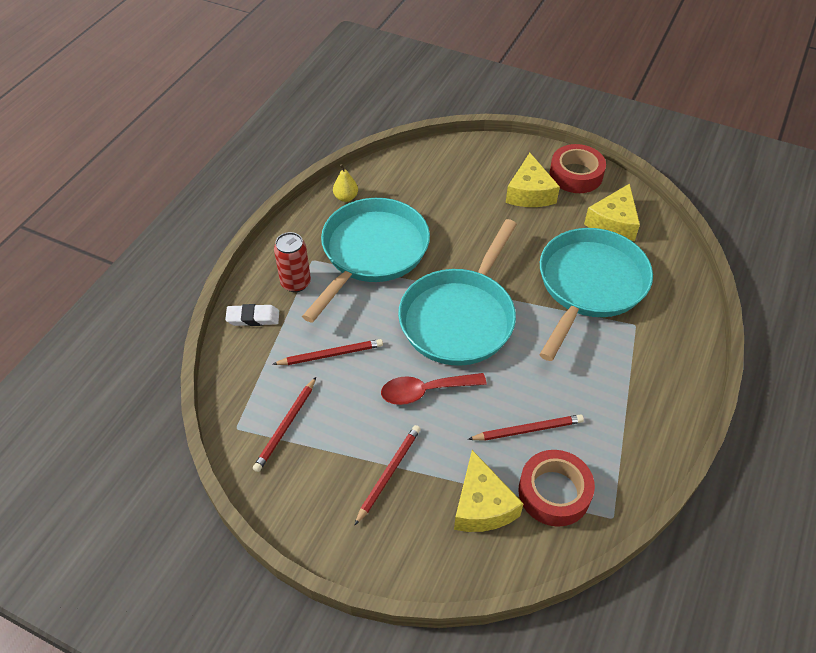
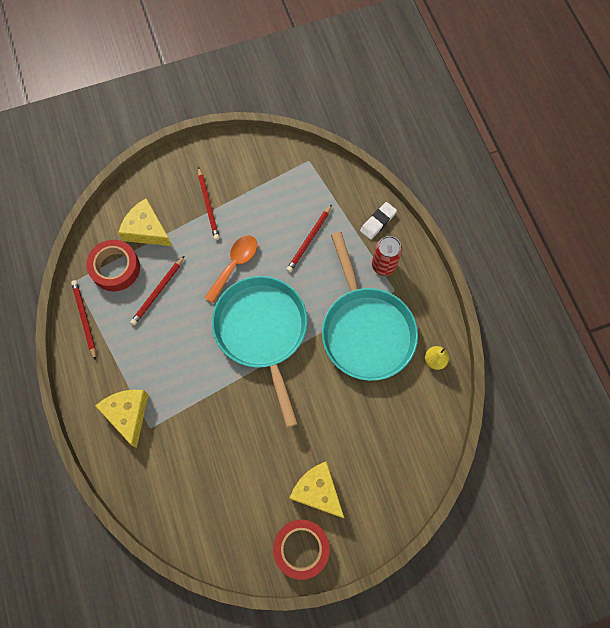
camera: 135 degrees right, 20 degrees up
red pencil [253,377,316,472] -> red pencil moved to [71,280,96,361]
red spoon [381,373,487,405] -> orange spoon [204,236,257,303]
turquoise pan [539,228,653,361] -> none
yellow cheese [584,184,640,241] -> yellow cheese moved to [95,390,149,448]

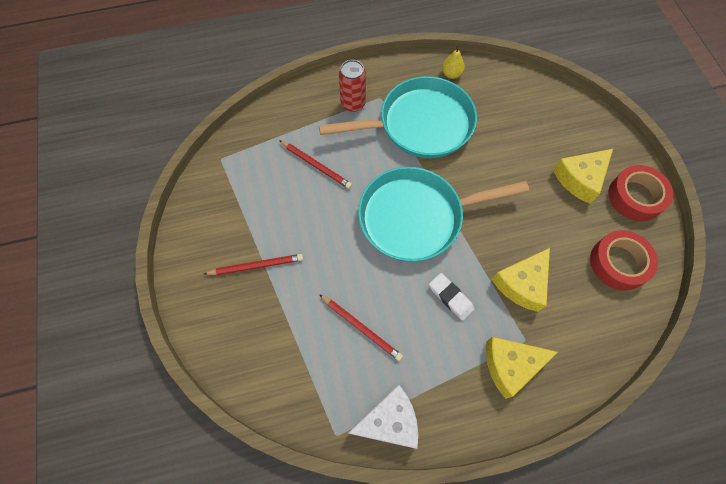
camera: 85 degrees left, 5 degrees down
red pencil [71,280,96,361] -> white cheese [348,385,418,449]
red tape [86,240,140,291] -> red tape moved to [590,230,658,290]
yellow cheese [118,199,172,246] -> yellow cheese moved to [492,248,550,312]
orange spoon [204,236,257,303] -> none
white eraser [360,202,397,240] -> white eraser moved to [429,273,474,321]

